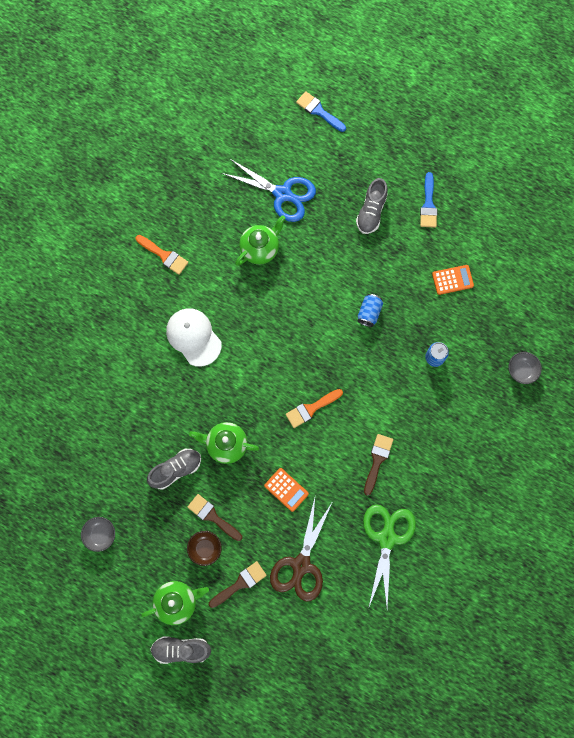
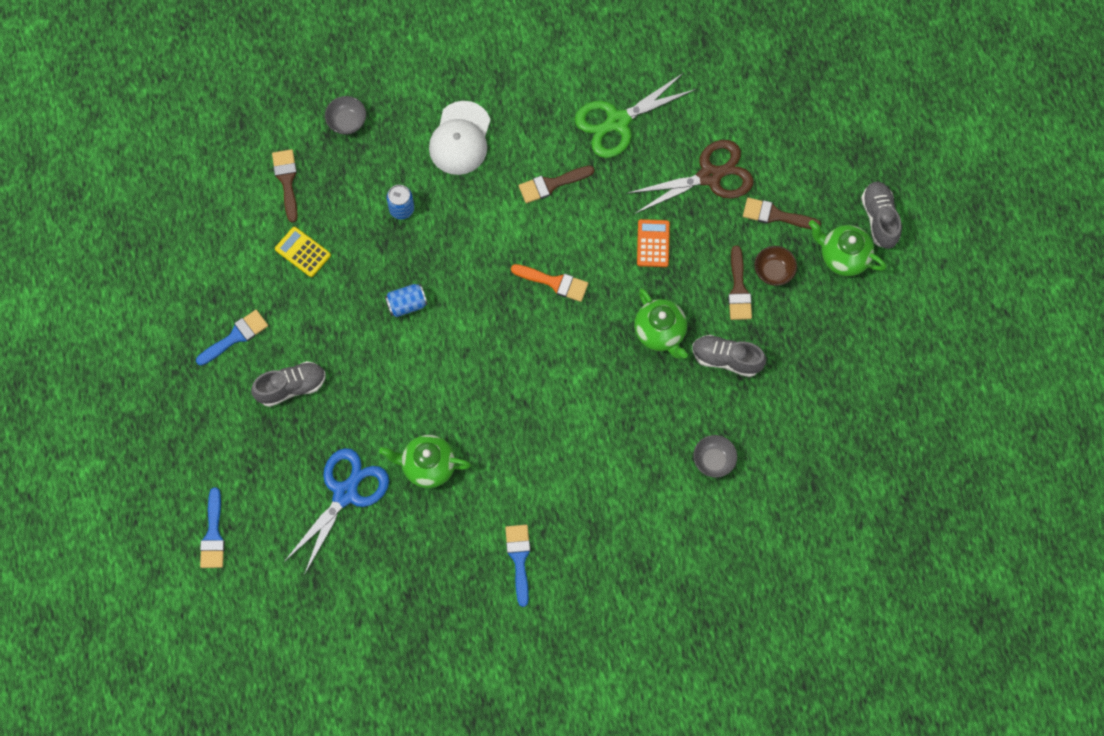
camera: 130 degrees left, 5 degrees down
grey bowl [81,517,115,552] -> grey bowl moved to [693,435,737,477]
orange brush [136,235,188,275] -> blue brush [505,525,531,607]
grey shoe [151,636,211,664] -> grey shoe turned 150 degrees counterclockwise [861,182,902,249]
white cap [166,308,222,367] -> white cap moved to [429,101,491,175]
blue scissors [221,158,316,222] -> blue scissors turned 45 degrees clockwise [284,448,389,575]
orange calculator [432,265,474,295] -> yellow calculator [275,227,331,277]
none -> brown brush [272,149,298,222]

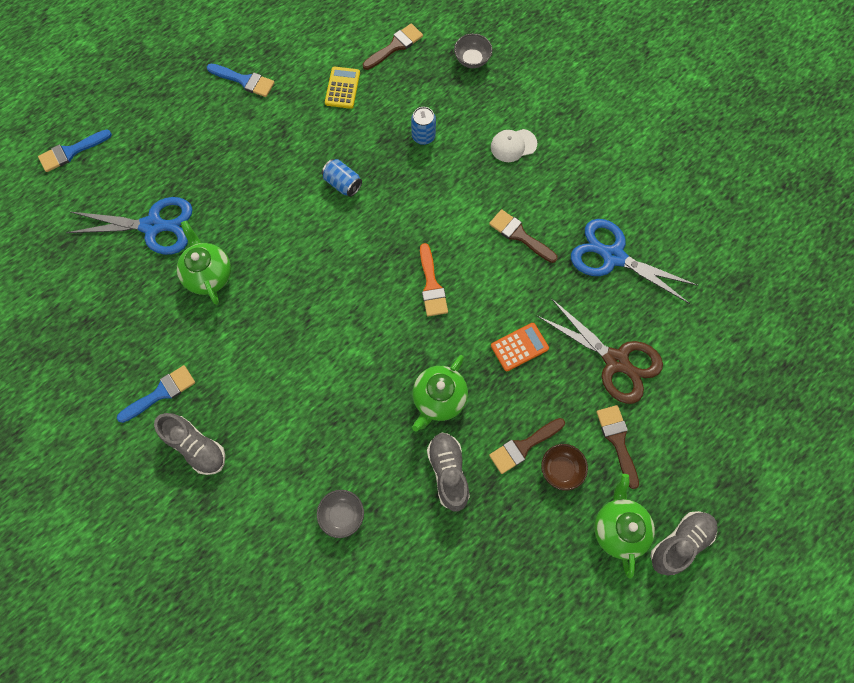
camera: 60 degrees right, 0 degrees up
grey shoe [251,361,326,407] -> grey shoe moved to [154,413,225,475]
white cap [429,101,491,175] -> white cap [491,129,537,162], size x0.62
green scissors [575,73,696,158] -> blue scissors [571,219,698,304]

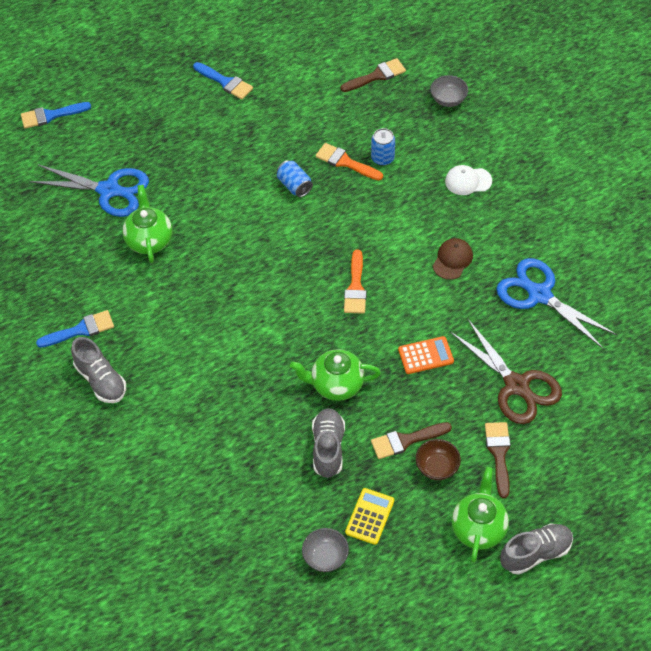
camera: 15 degrees right, 15 degrees down
grey bowl [317,490,364,538] -> grey bowl moved to [302,528,349,572]
yellow calculator [325,66,360,109] -> yellow calculator moved to [345,488,394,545]
green teapot [412,355,468,432] -> green teapot turned 45 degrees clockwise [290,349,381,401]
brown brush [489,209,558,263] -> brown cap [433,238,473,280]
none -> orange brush [316,143,383,180]

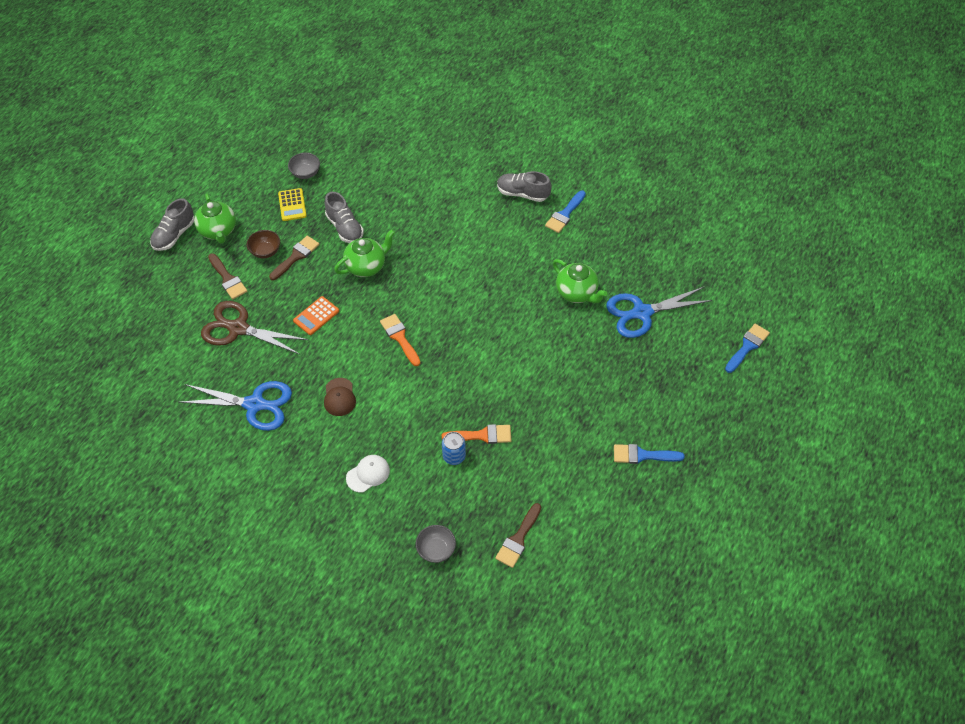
camera: 145 degrees right, 0 degrees up
blue can [277,160,313,197] -> none

